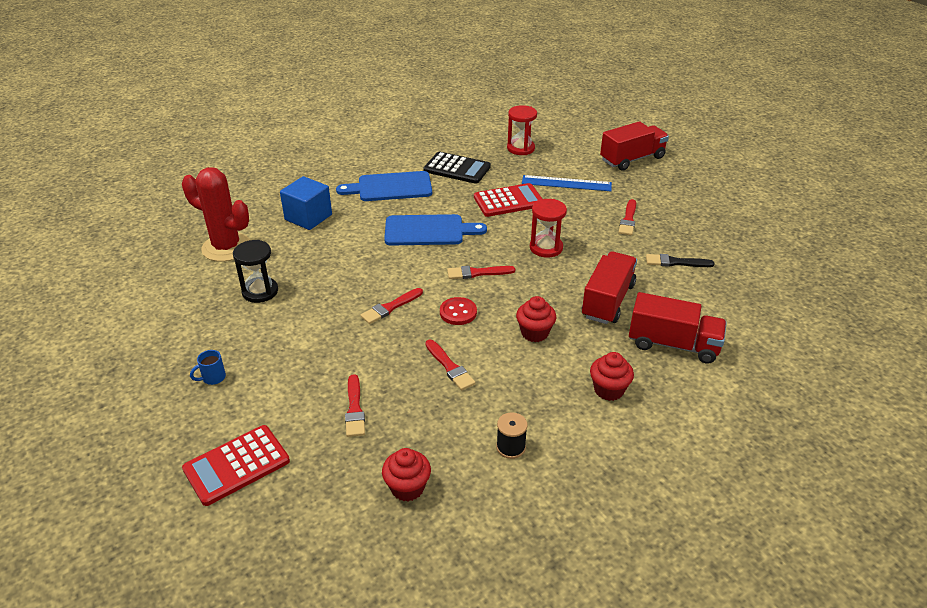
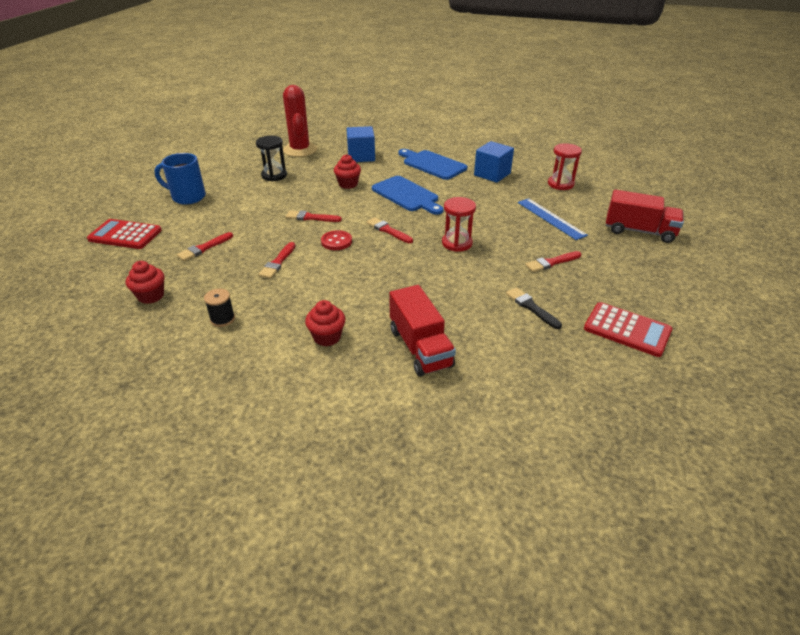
camera: 50 degrees right, 0 degrees up
blue mug [190,350,226,385] -> blue mug [154,153,206,205], size x2.15
black calculator [423,152,491,184] -> blue cube [474,141,514,183]
red calculator [474,183,542,217] -> red calculator moved to [584,302,672,357]
red cupcake [516,296,556,342] -> red cupcake moved to [334,154,361,189]
red truck [582,251,637,324] -> none

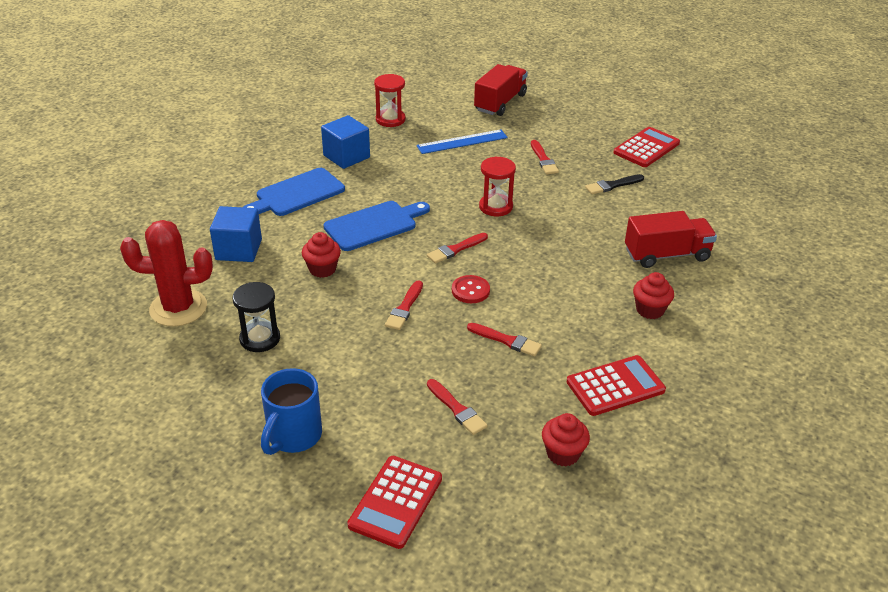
camera: 80 degrees left, 0 degrees up
black spool [204,289,235,327] -> red calculator [567,355,666,416]

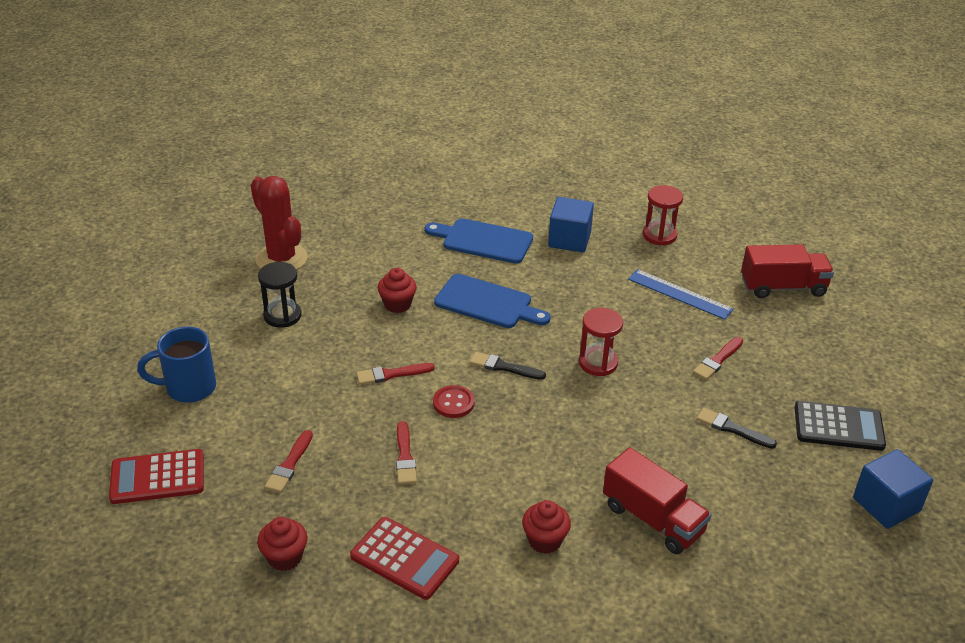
camera: 55 degrees right, 0 degrees up
blue cube [210,206,262,262] -> blue cube moved to [853,449,933,529]
red brush [427,233,488,264] -> black brush [470,352,546,380]
red calculator [613,127,680,167] -> black calculator [794,401,886,451]

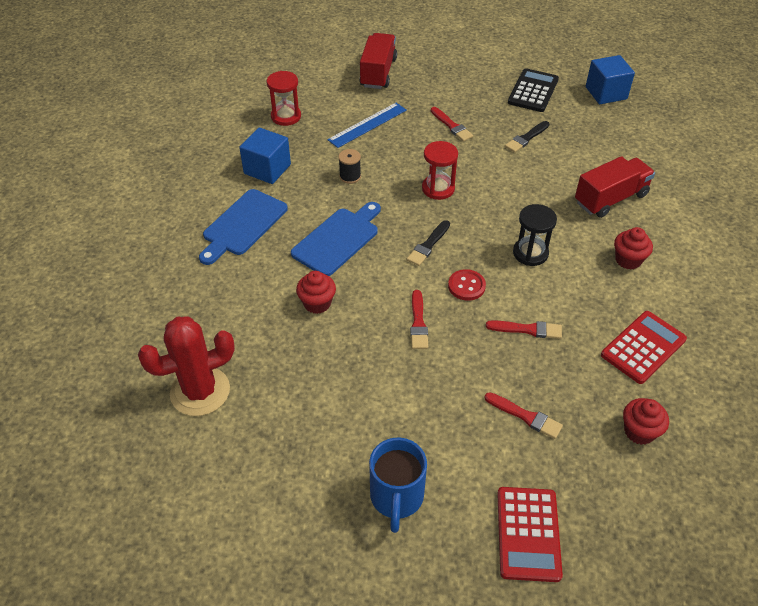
camera: 75 degrees left, 10 degrees up
black hourglass [258,262,302,328] -> black hourglass moved to [513,204,557,266]
none -> black spool [338,149,361,184]

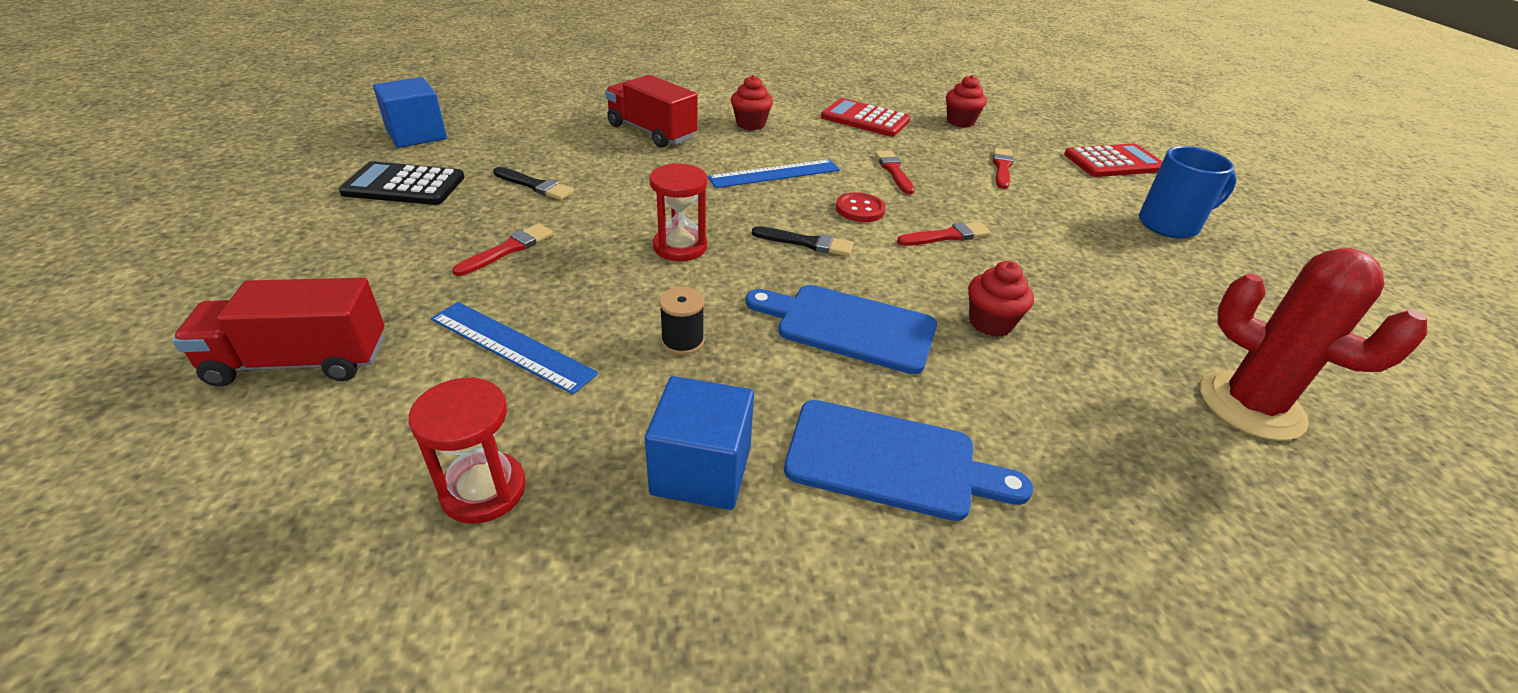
camera: 110 degrees left, 10 degrees down
black hourglass [513,204,557,266] -> blue ruler [708,159,840,188]

